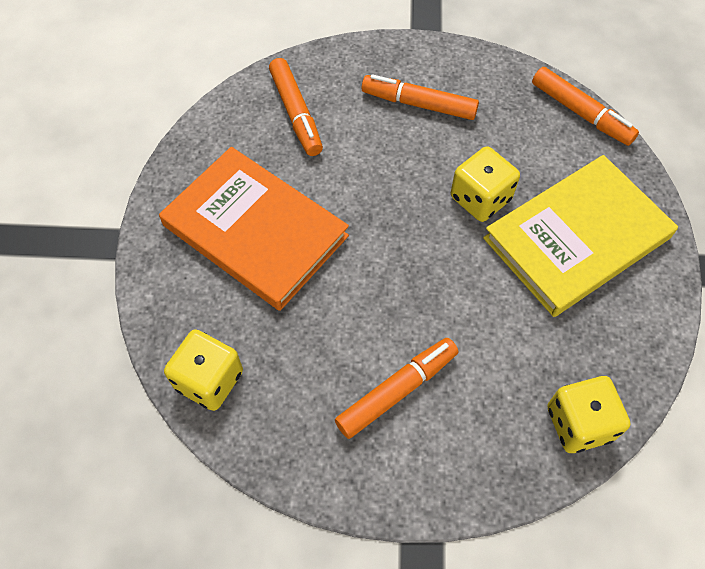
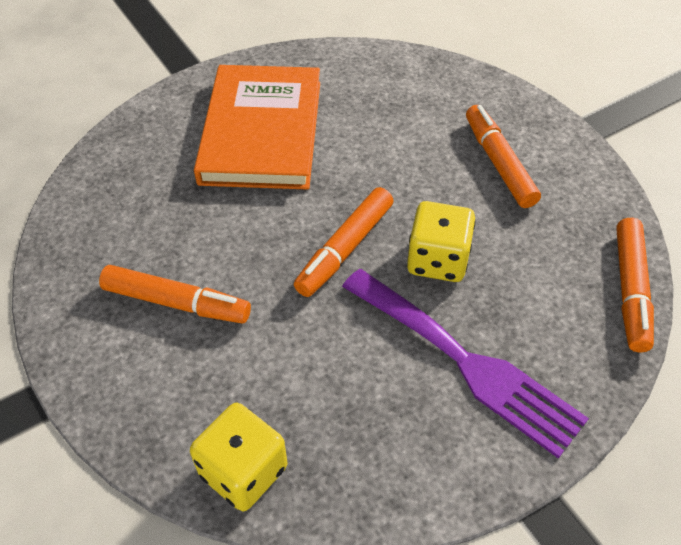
camera: 55 degrees right, 10 degrees down
yellow dice [164,329,243,411] -> none
orange marker [269,58,323,156] -> orange marker moved to [294,187,393,297]
yellow book [483,155,678,317] -> purple fork [342,269,589,459]

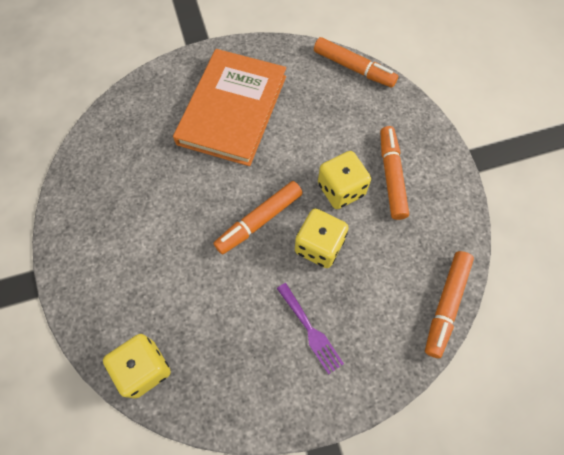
camera: 15 degrees right, 15 degrees up
orange marker [99,265,251,323] -> orange marker moved to [314,37,398,88]
purple fork [342,269,589,459] -> purple fork [277,283,344,375], size x0.52
none -> yellow dice [318,151,371,209]

